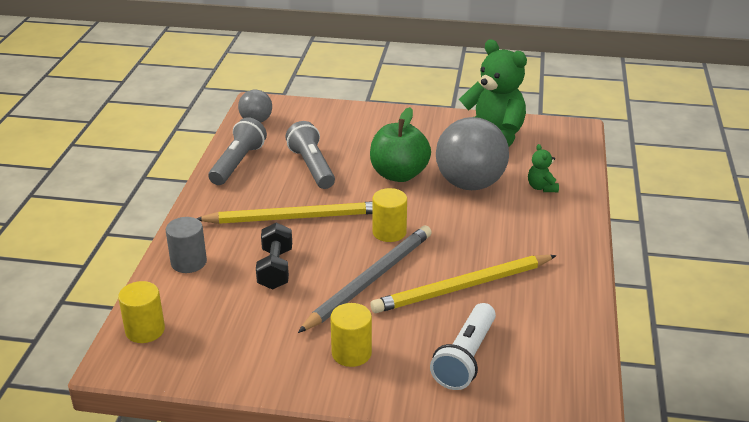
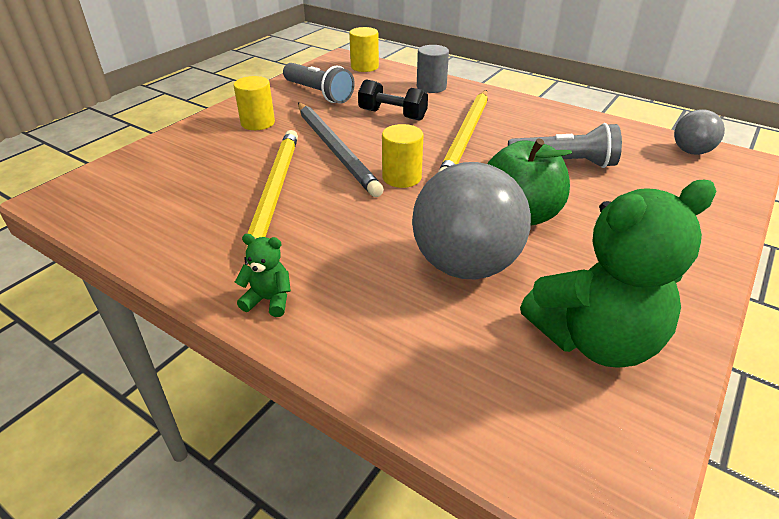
camera: 115 degrees right, 5 degrees up
grey flashlight [208,117,267,185] -> grey flashlight moved to [283,63,355,104]
white flashlight [430,303,496,390] -> none
green teddy bear [528,144,559,192] -> green teddy bear moved to [235,234,291,317]

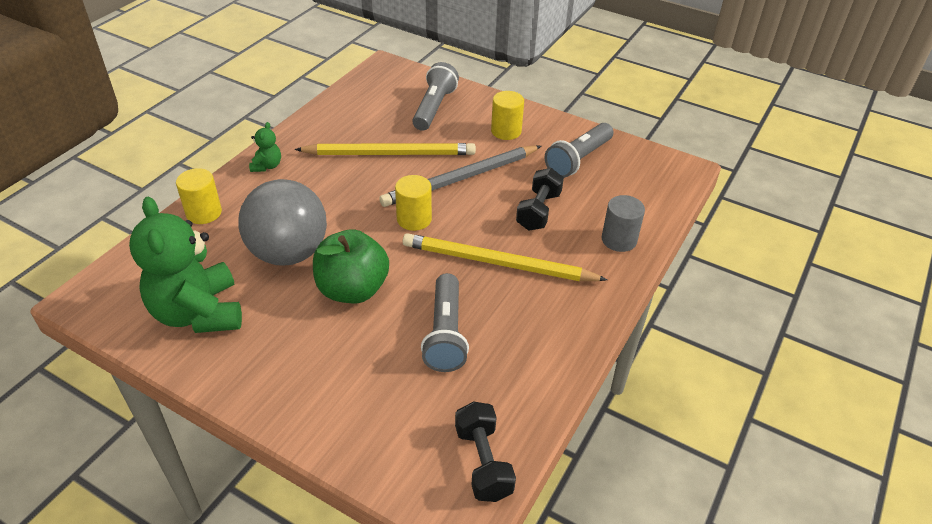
camera: 85 degrees right, 5 degrees up
yellow cylinder [349,27,379,72] -> yellow cylinder moved to [176,168,222,224]
grey ball [674,109,725,155] -> black dumbbell [455,401,516,502]
none -> grey flashlight [412,62,459,131]

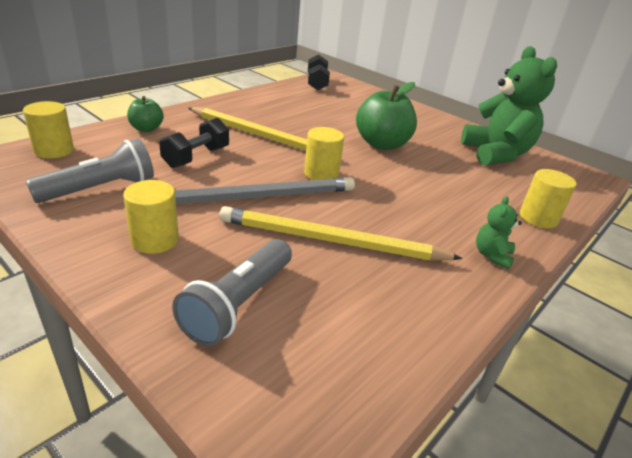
camera: 170 degrees left, 10 degrees down
grey ball [238,179,327,265] -> none
grey flashlight [421,273,469,372] -> none
grey cylinder [602,195,645,252] -> green apple [127,96,164,132]
none -> yellow cylinder [23,101,74,158]

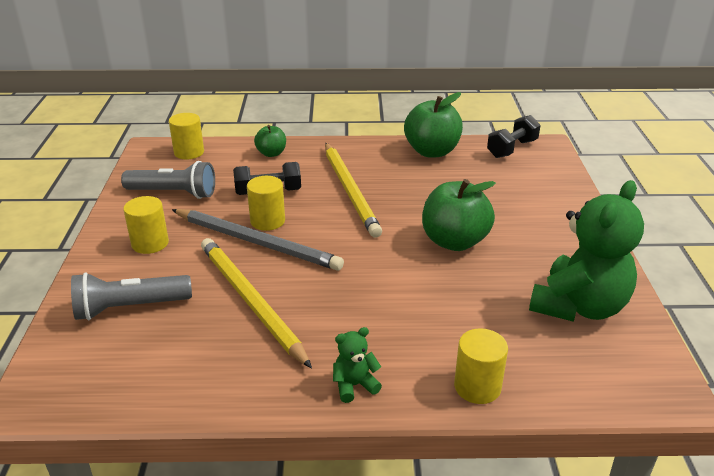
camera: 50 degrees right, 0 degrees up
yellow cylinder [304,127,344,180] -> yellow cylinder moved to [247,176,285,231]
none -> green apple [404,92,463,158]

